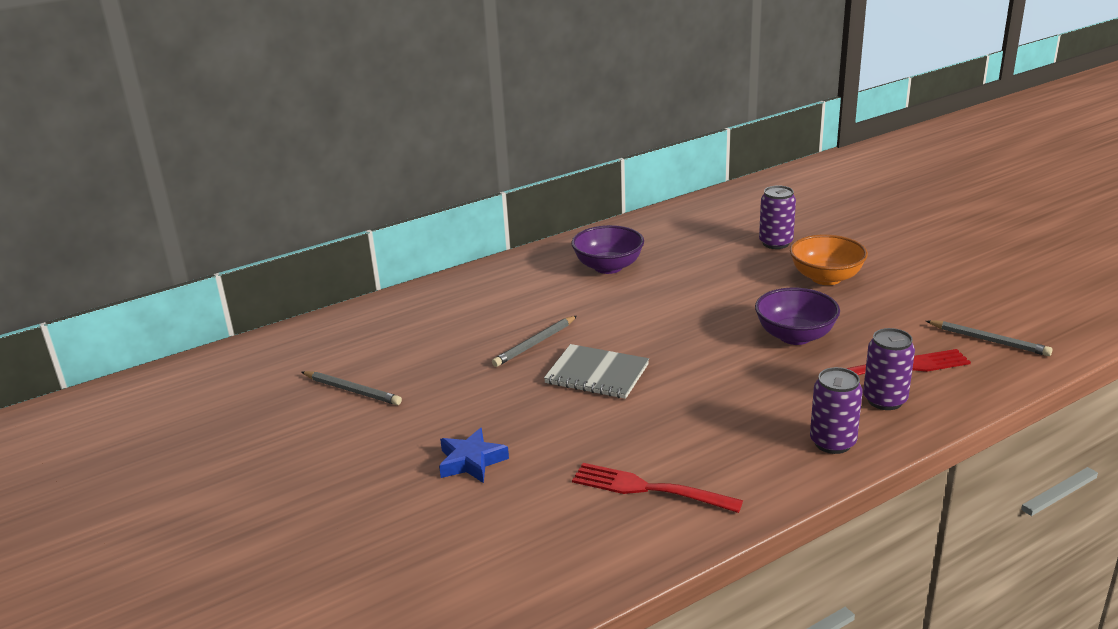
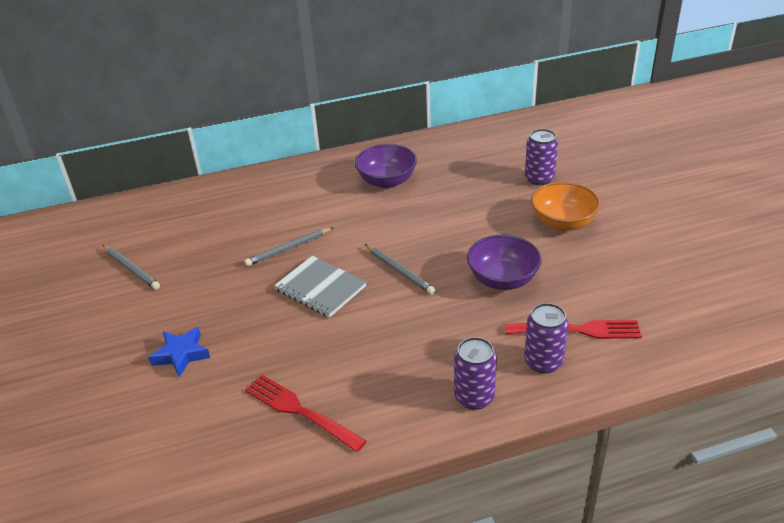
camera: 15 degrees right, 10 degrees up
grey pencil [926,320,1052,356] -> grey pencil moved to [365,244,435,295]

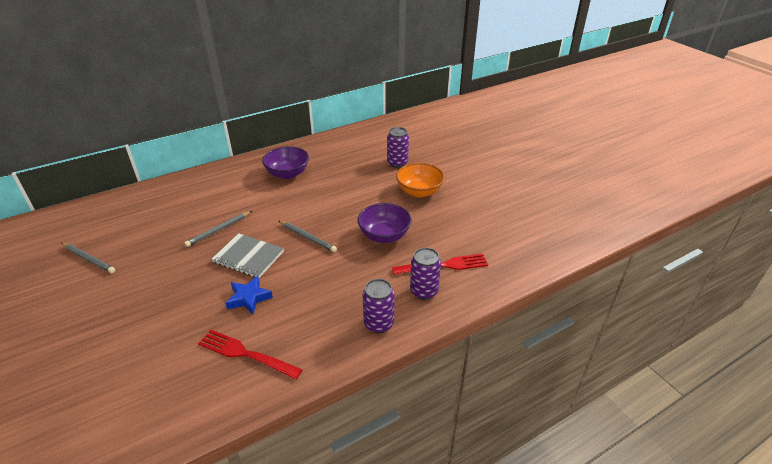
camera: 15 degrees left, 0 degrees up
blue star [148,327,210,378] -> blue star moved to [225,276,273,315]

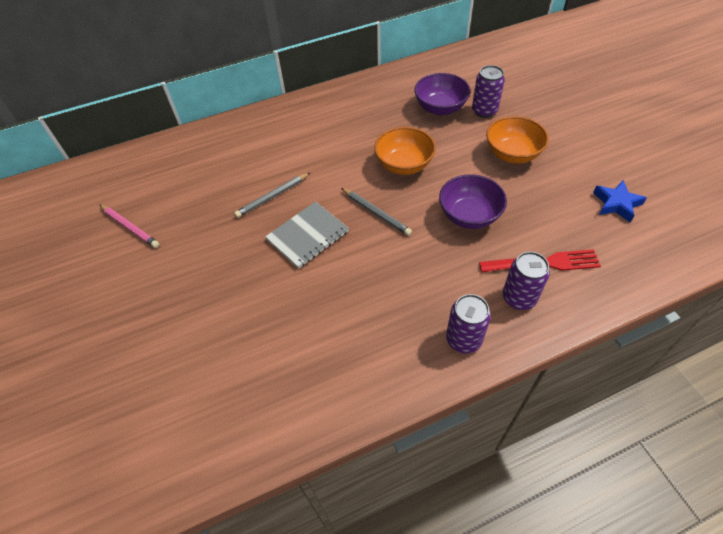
camera: 10 degrees right, 15 degrees up
grey pencil [62,243,115,273] -> pink pencil [100,205,159,248]
red fork [198,330,303,379] -> none
grey notebook [211,233,284,278] -> grey notebook turned 75 degrees counterclockwise [265,201,349,269]
blue star [225,276,273,315] -> blue star moved to [593,180,647,222]
purple bowl [262,146,309,179] -> purple bowl moved to [414,73,471,115]
none -> orange bowl [374,127,436,175]

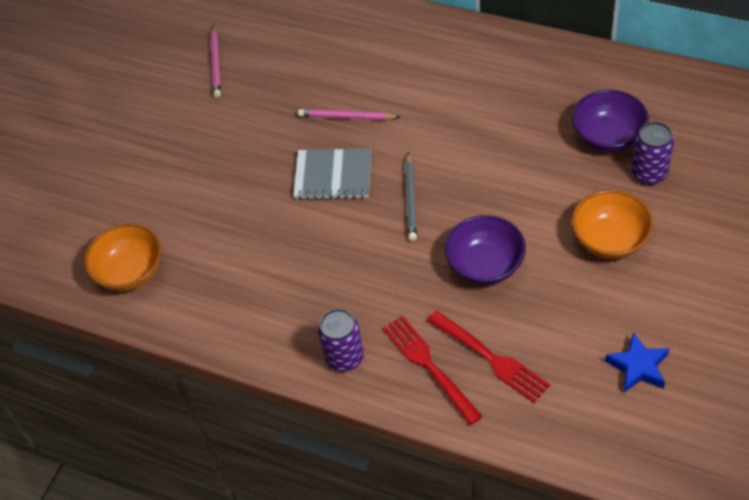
camera: 50 degrees right, 0 degrees up
grey pencil [234,172,311,218] -> pink pencil [298,109,400,120]
orange bowl [374,127,436,175] -> orange bowl moved to [84,223,162,291]
purple can [503,252,550,310] -> red fork [382,315,483,425]

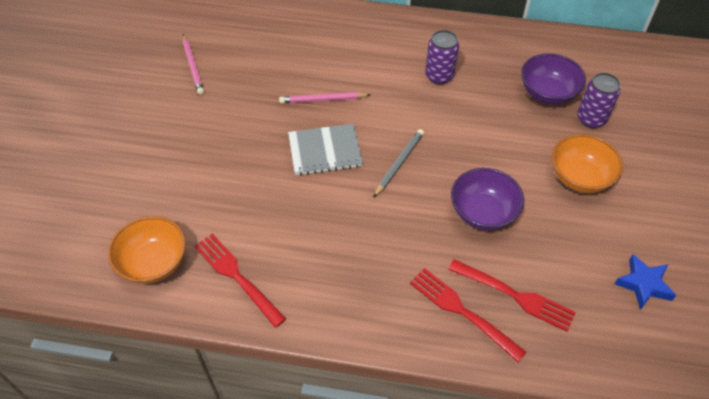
camera: 20 degrees left, 0 degrees up
purple can [318,309,364,372] -> purple can moved to [425,30,459,85]
grey pencil [405,152,417,241] -> grey pencil turned 135 degrees counterclockwise [373,129,424,198]
none -> red fork [194,234,286,328]

